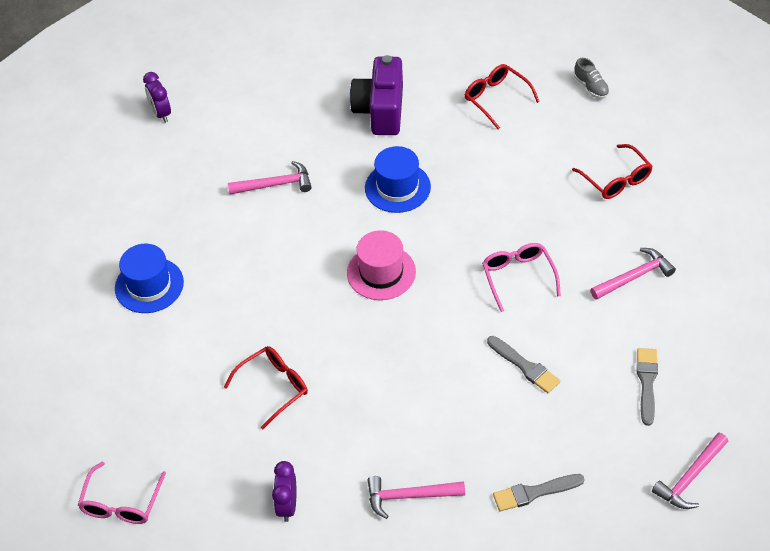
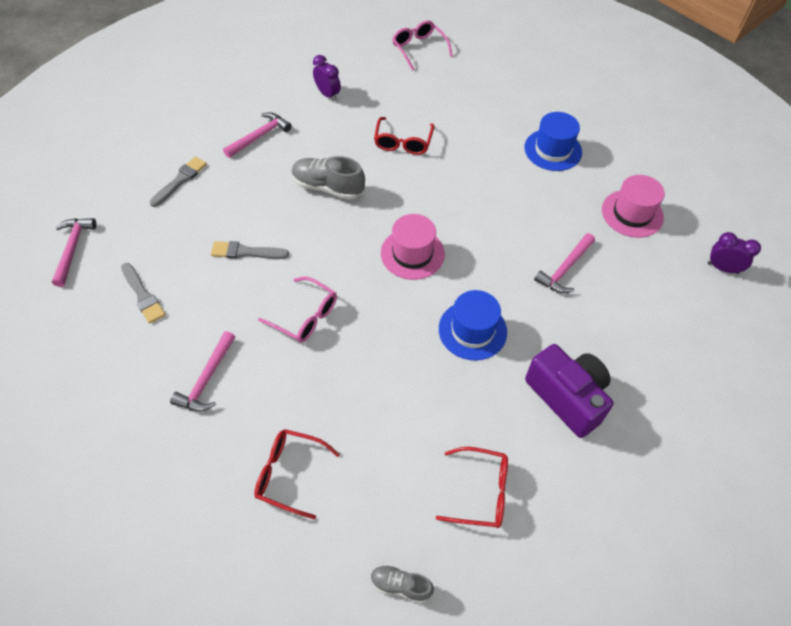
camera: 135 degrees right, 5 degrees up
none -> grey shoe [292,156,365,200]
none -> pink hat [602,175,665,238]

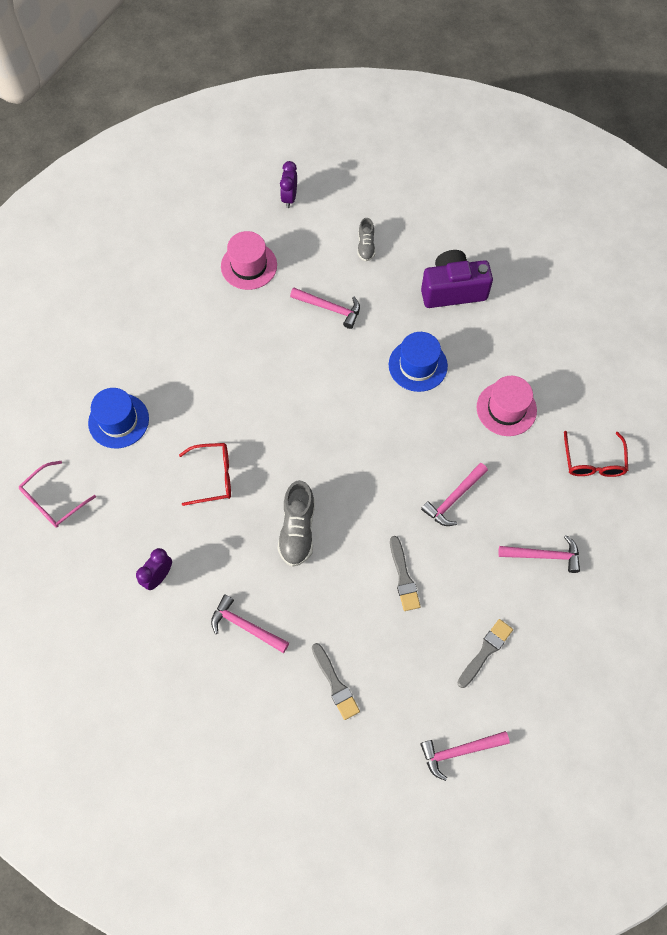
camera: 105 degrees left, 10 degrees up
grey brush [149,157,207,207] -> grey brush turned 135 degrees counterclockwise [312,643,360,720]
pink glasses [258,276,337,342] -> pink hammer [421,463,488,526]
grey shoe [371,564,434,603] -> grey shoe moved to [358,218,376,261]
pink hat [381,214,445,280] -> pink hat moved to [477,376,537,436]
red glasses [436,447,508,528] -> none
blue hat [524,112,582,171] -> blue hat moved to [88,388,149,448]
purple camera [525,344,614,438] -> purple camera turned 45 degrees clockwise [421,250,493,308]

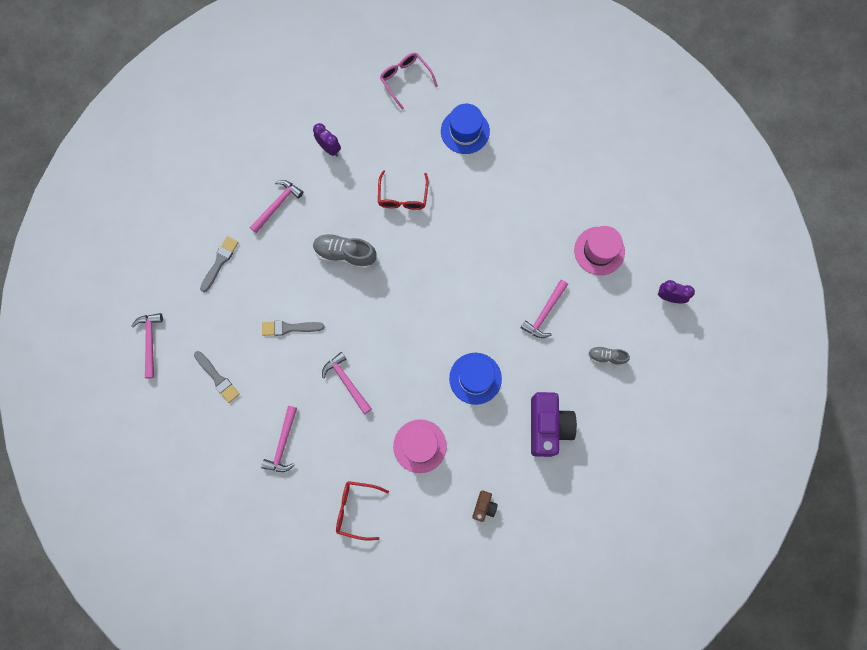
camera: 100 degrees right, 10 degrees up
grey brush [312,643,360,720] -> grey brush turned 135 degrees clockwise [200,236,239,292]
none -> brown camera [472,491,498,522]

